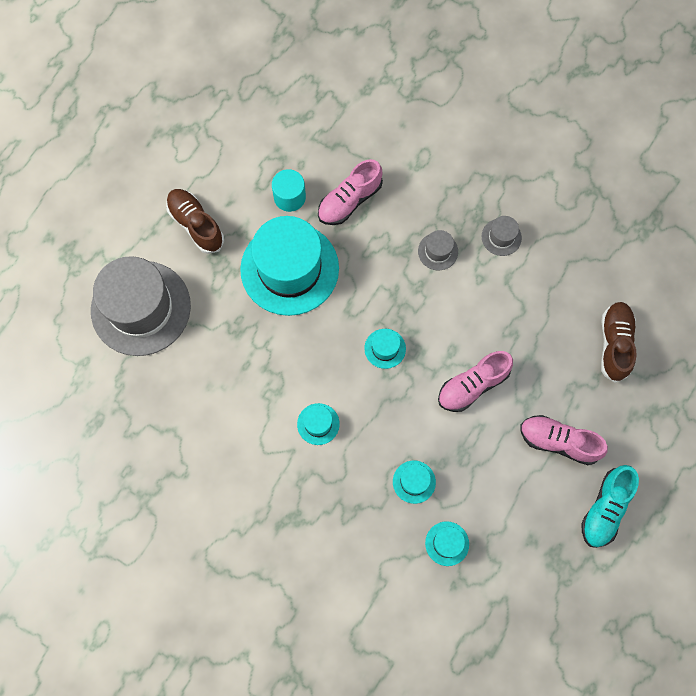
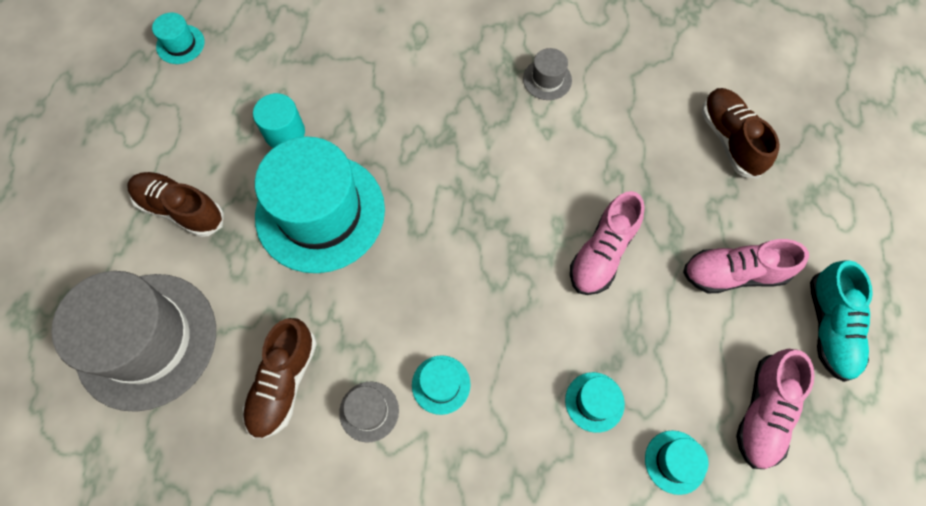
camera: 25 degrees left, 5 degrees down
pink shoe [318,159,383,225] -> pink shoe moved to [736,349,815,469]
turquoise hat [364,329,406,369] -> turquoise hat moved to [152,13,205,64]
grey hat [418,230,458,270] -> grey hat moved to [339,381,399,443]
none -> brown shoe [243,318,317,439]

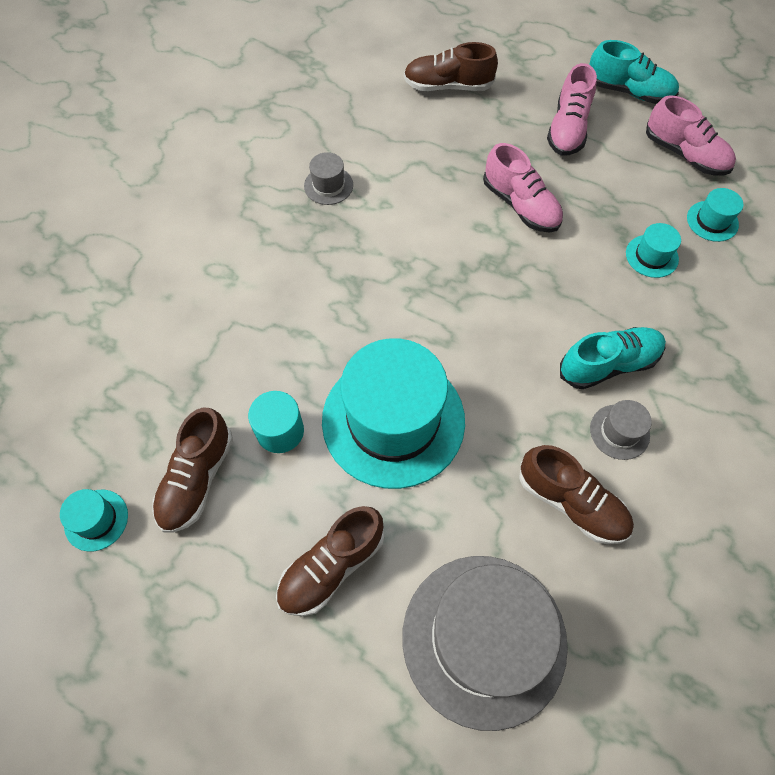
camera: 70 degrees left, 5 degrees down
turquoise hat [412,355,471,415] -> turquoise shoe [560,327,666,389]
none -> brown shoe [152,407,233,532]

